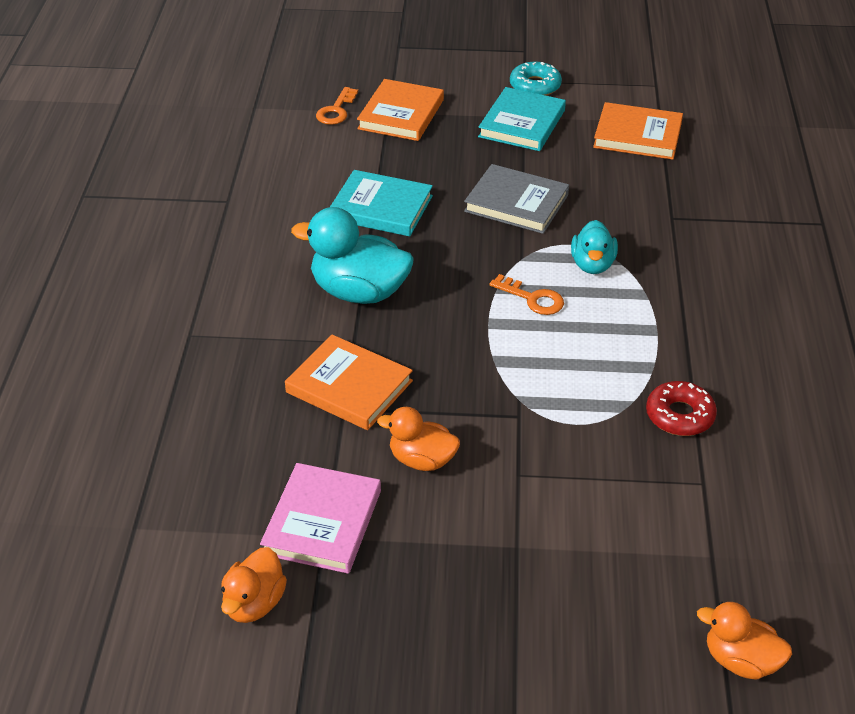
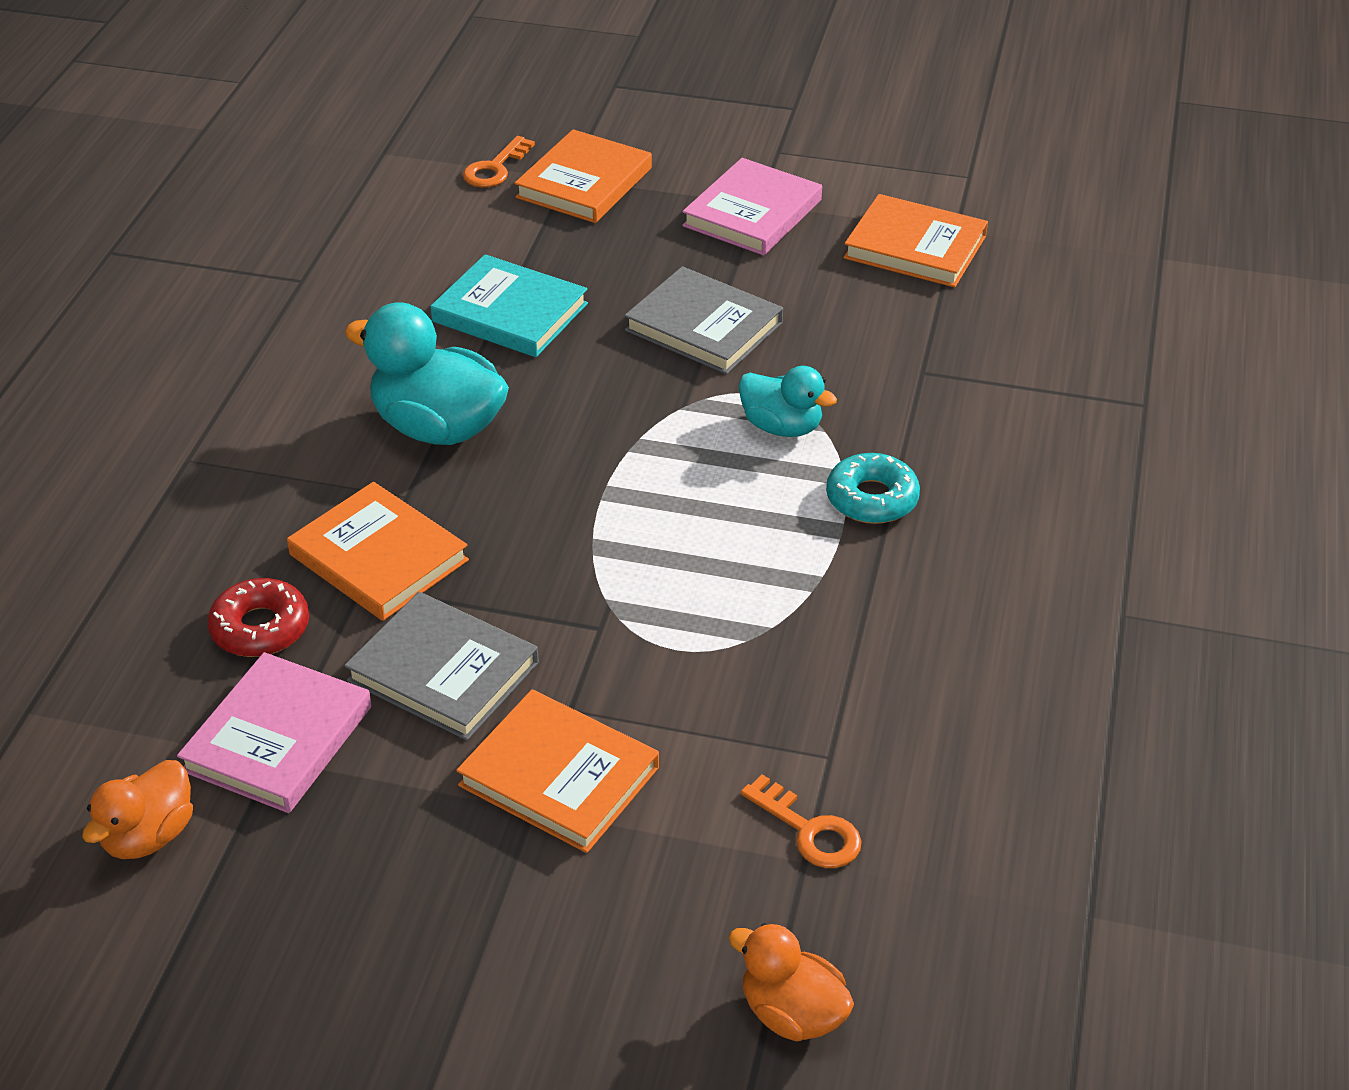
camera: 10 degrees right, 0 degrees up
orange duck [377,407,460,471] -> grey book [344,592,539,740]
turquoise book [478,87,566,151] -> pink book [682,158,822,255]
orange key [489,274,564,315] -> orange key moved to [741,774,862,868]
turquoise donut [510,62,562,96] -> turquoise donut moved to [826,453,920,524]
turquoise duck [571,220,618,274] -> turquoise duck turned 75 degrees counterclockwise [739,366,837,437]
red donut [646,381,717,436] -> red donut moved to [207,578,309,657]
none -> orange book [456,689,659,853]

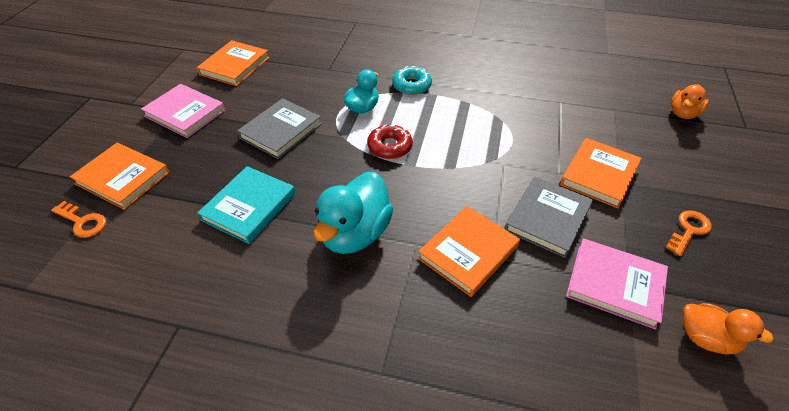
camera: 90 degrees left, 5 degrees up
red donut [207,578,309,657] -> red donut moved to [367,124,413,159]
orange key [741,774,862,868] -> orange key moved to [666,210,712,256]

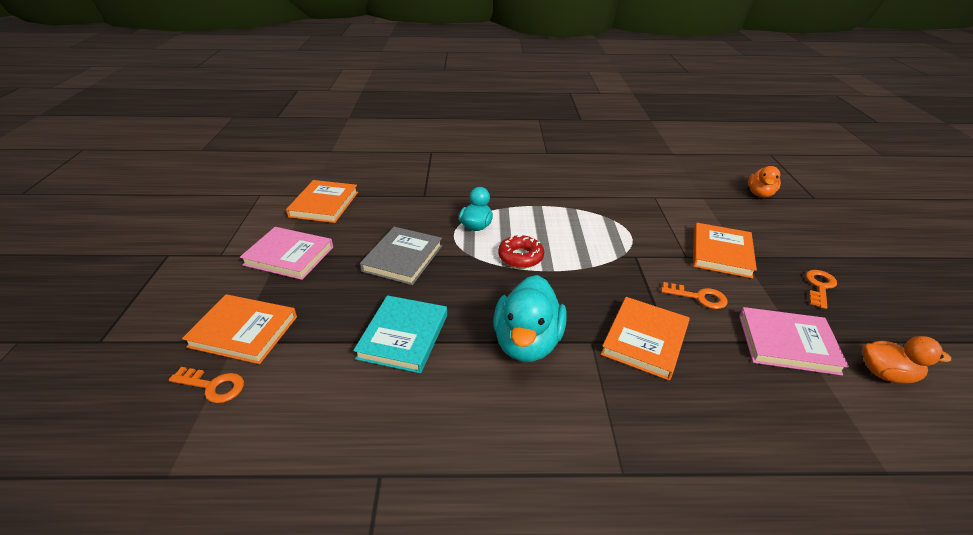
camera: 15 degrees left, 10 degrees down
turquoise donut [392,66,432,95] -> none
grey book [505,177,593,258] -> orange key [661,282,728,309]

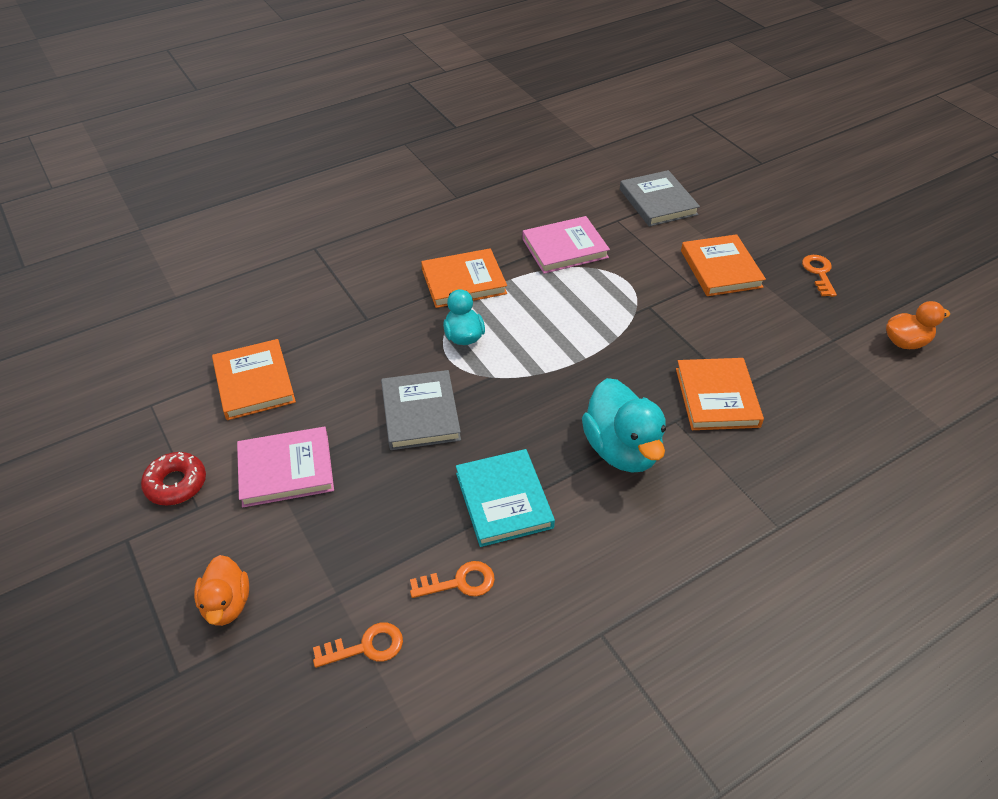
camera: 30 degrees left, 10 degrees up
orange book [182,294,297,364] -> orange book moved to [421,248,507,308]
red donut [498,235,544,268] -> red donut moved to [141,452,206,505]
orange key [661,282,728,309] -> orange key moved to [410,561,495,598]
pink book [739,307,849,376] -> pink book moved to [522,216,610,274]
orange duck [748,166,781,197] -> orange duck moved to [194,555,249,626]
none -> grey book [620,170,700,227]

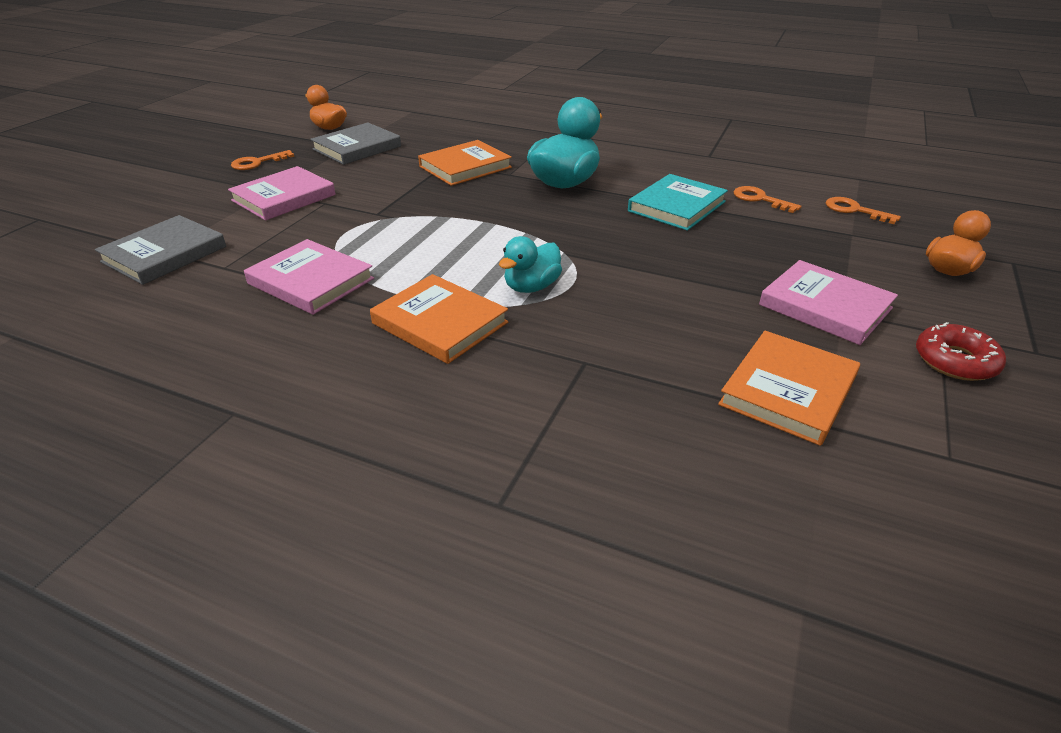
camera: 125 degrees left, 10 degrees down
grey book [381,370,461,450] -> grey book moved to [310,122,401,165]
orange book [681,234,766,296] -> pink book [228,166,336,221]

